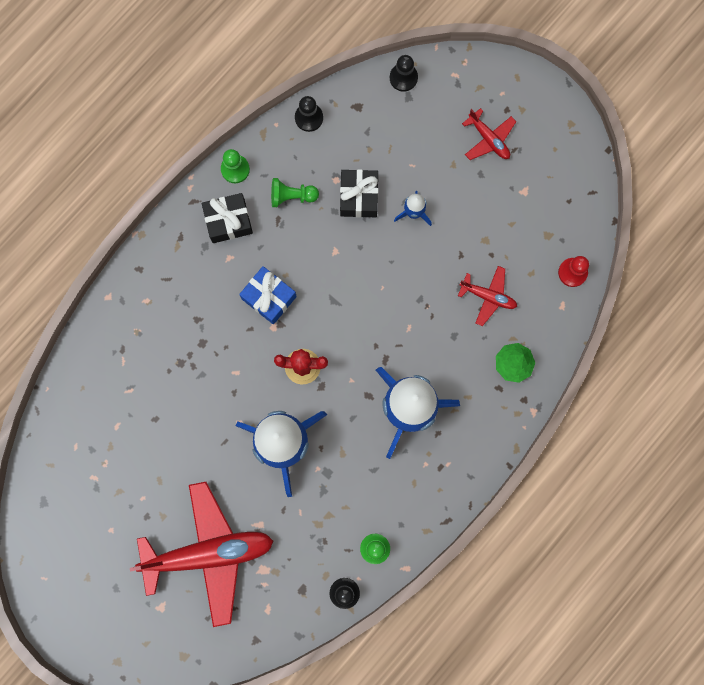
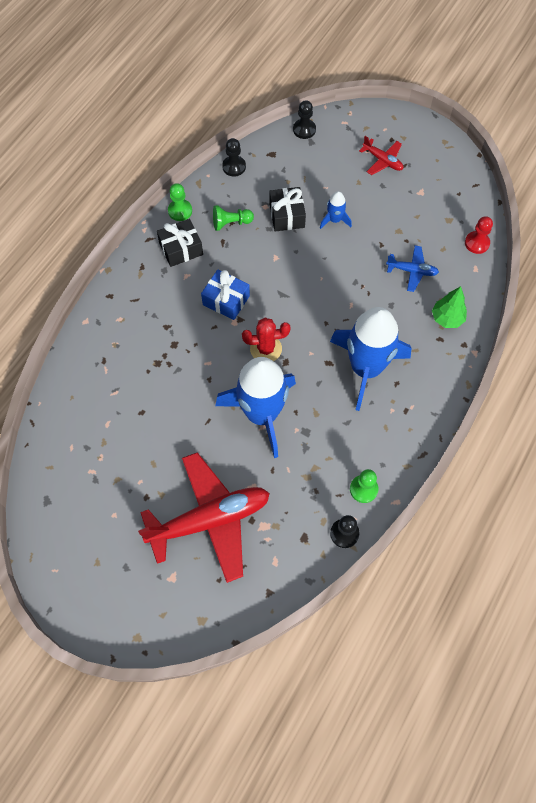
camera: 10 degrees left, 15 degrees down
red plane [458,266,517,326] -> blue plane [386,245,439,292]

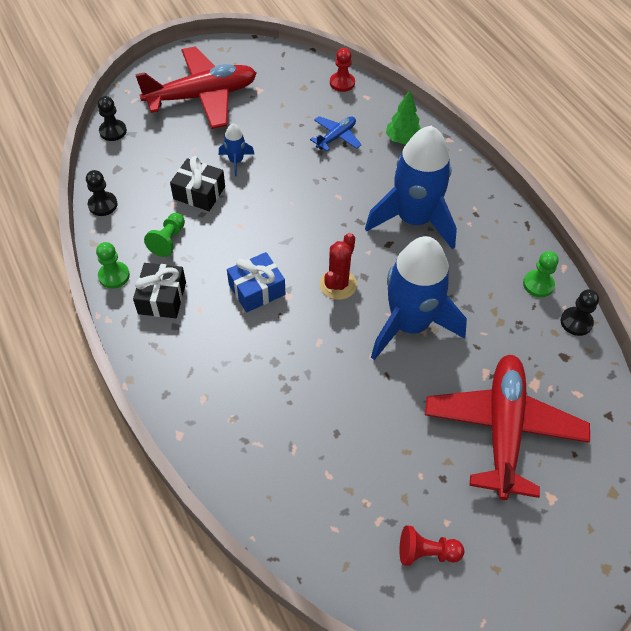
camera: 60 degrees left, 10 degrees down
red plane [359,136,403,175] -> red plane [135,46,257,129], size x2.17
none -> red pawn [400,525,464,566]

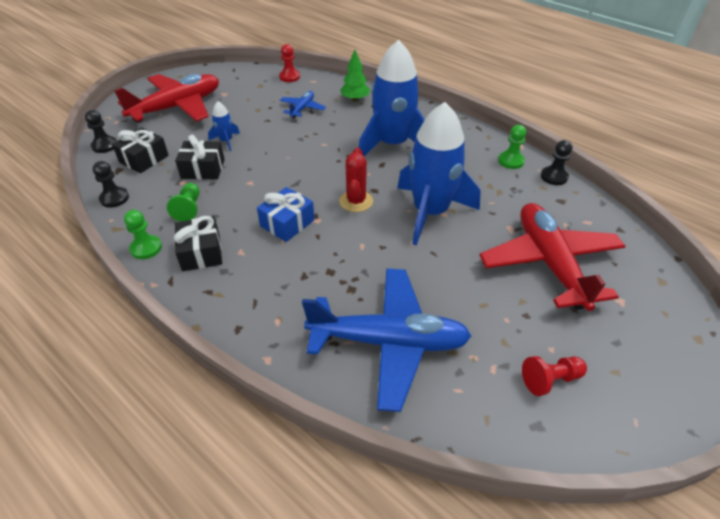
camera: 20 degrees left, 10 degrees down
none -> black gift [112,128,169,173]
none -> blue plane [302,268,471,412]

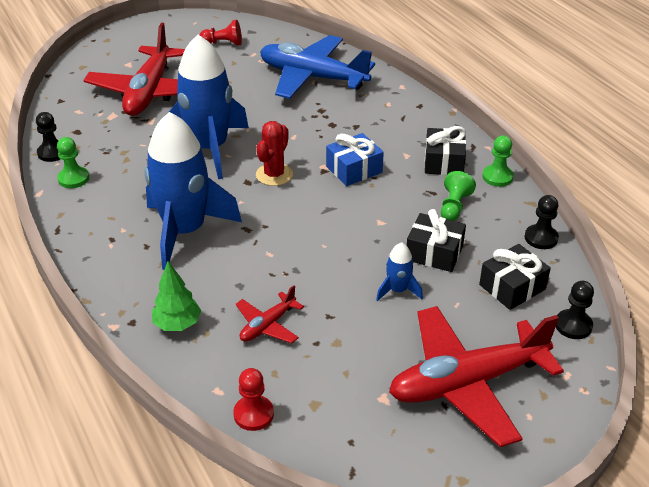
camera: 160 degrees left, 5 degrees down
blue plane [280,91,326,119] -> red plane [236,285,304,343]

